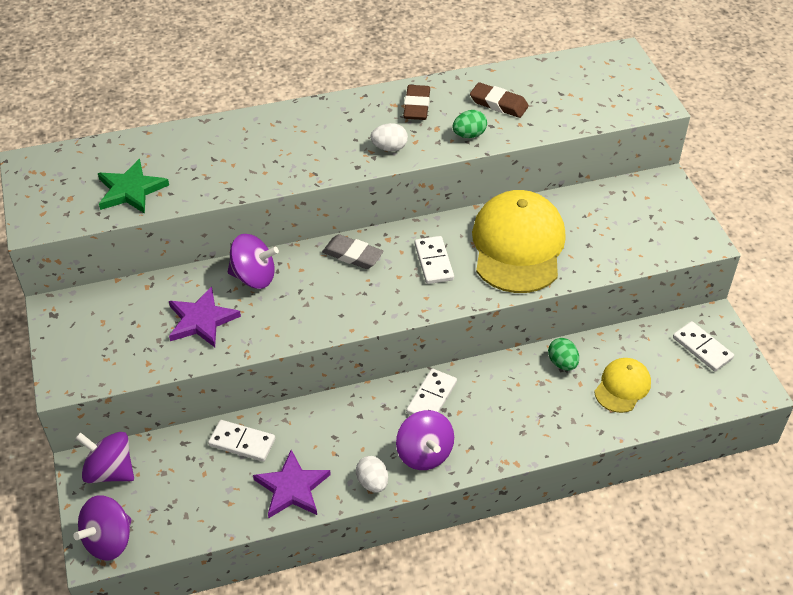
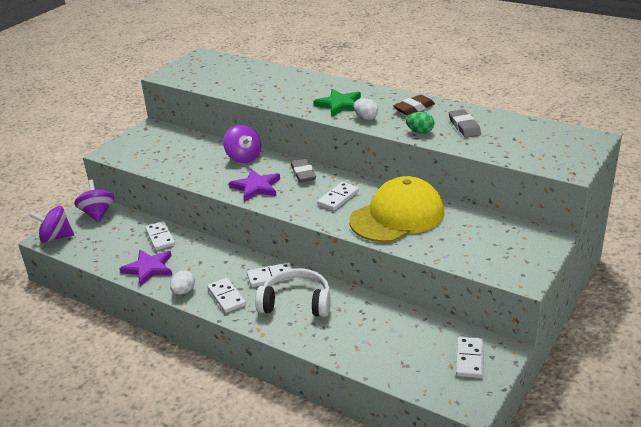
camera: 50 degrees right, 15 degrees down
green star [98,159,169,214] -> green star moved to [313,89,361,116]
purple star [169,287,241,347] -> purple star moved to [229,169,280,202]
purple spinning top [396,410,454,470] -> white domino [207,278,246,313]
brown eraser [470,82,529,118] -> grey eraser [449,109,481,138]
green egg [548,338,579,370] -> none
yellow cap [594,358,651,413] -> none
none -> white headphones [255,268,330,317]

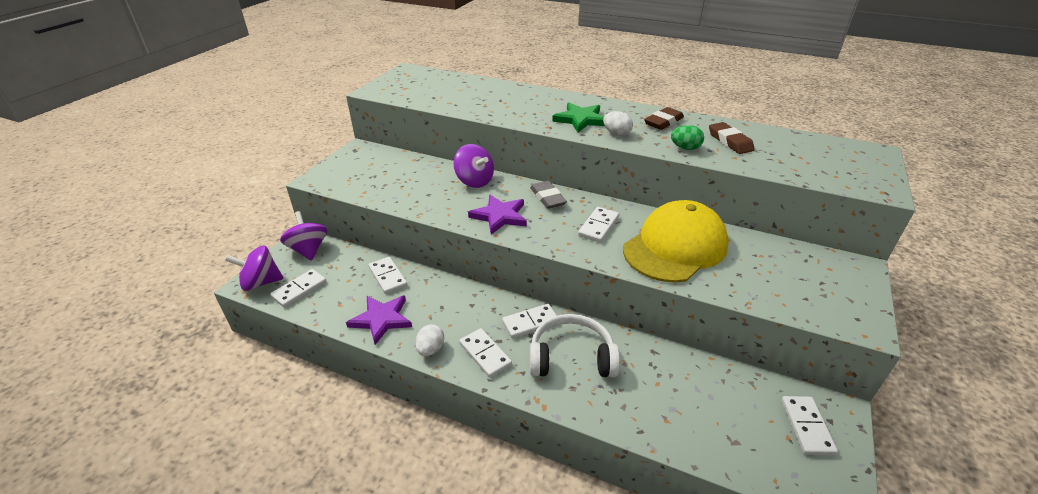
camera: 10 degrees left, 5 degrees up
grey eraser [449,109,481,138] -> brown eraser [709,122,755,154]
none -> white domino [270,269,327,308]

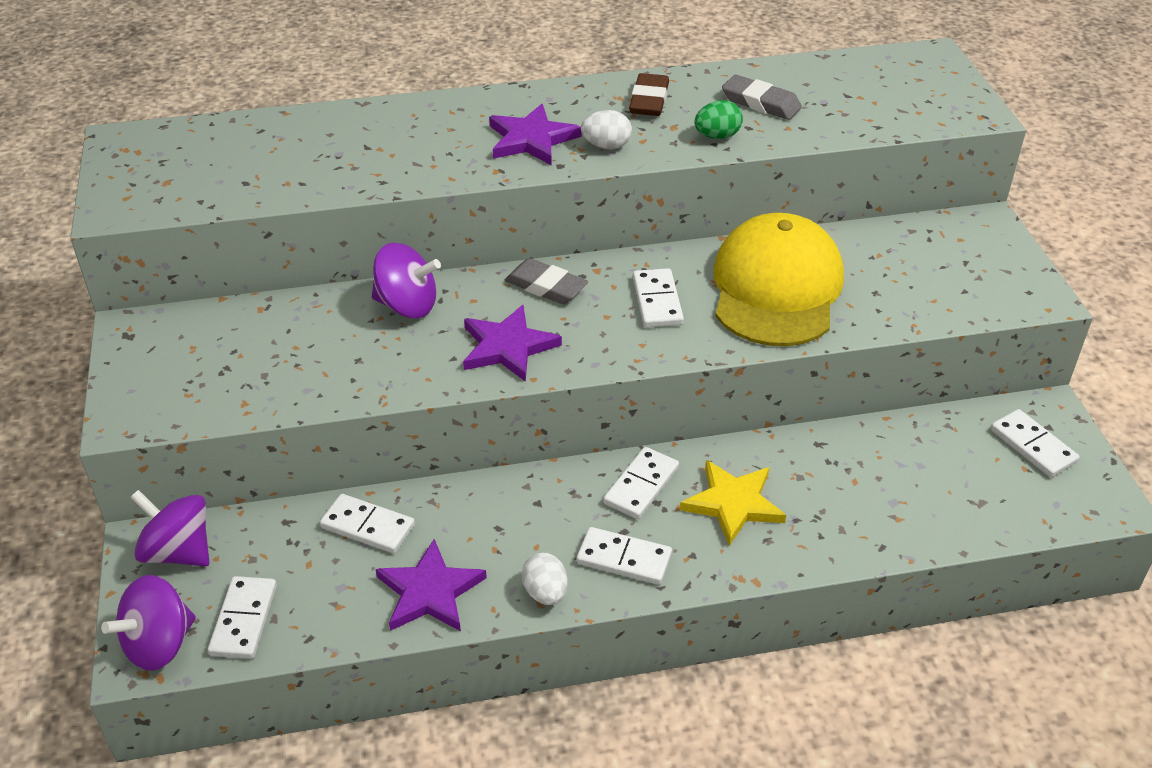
camera: 35 degrees left, 5 degrees up
white headphones [529,314,620,377] -> yellow star [680,460,786,546]
green star [552,102,605,133] -> purple star [489,104,581,166]
brown eraser [709,122,755,154] -> grey eraser [722,75,802,120]

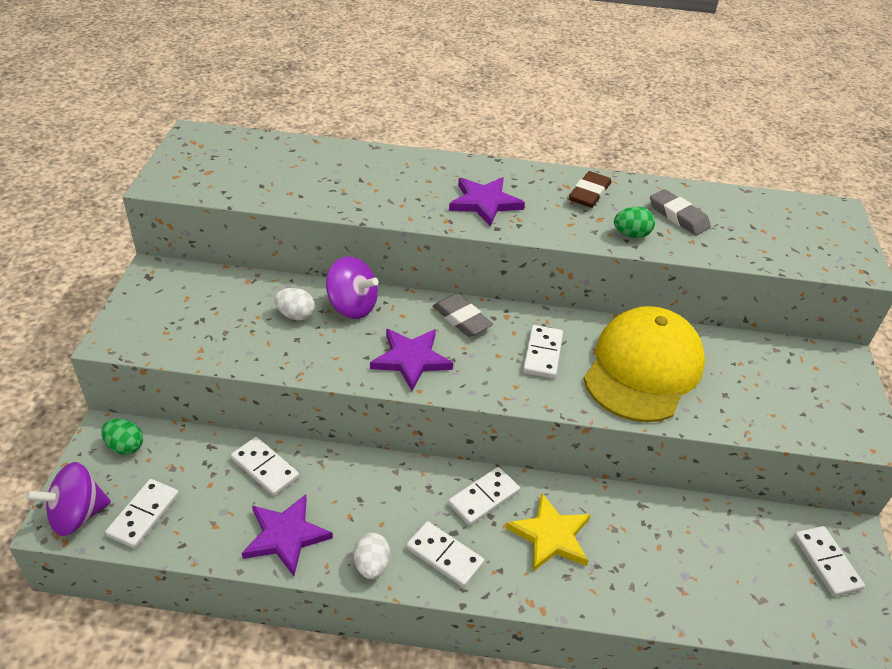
camera: 15 degrees right, 0 degrees up
purple spinning top [130,490,209,566] -> green egg [101,419,143,455]
white egg [581,110,632,149] -> white egg moved to [274,288,315,320]

